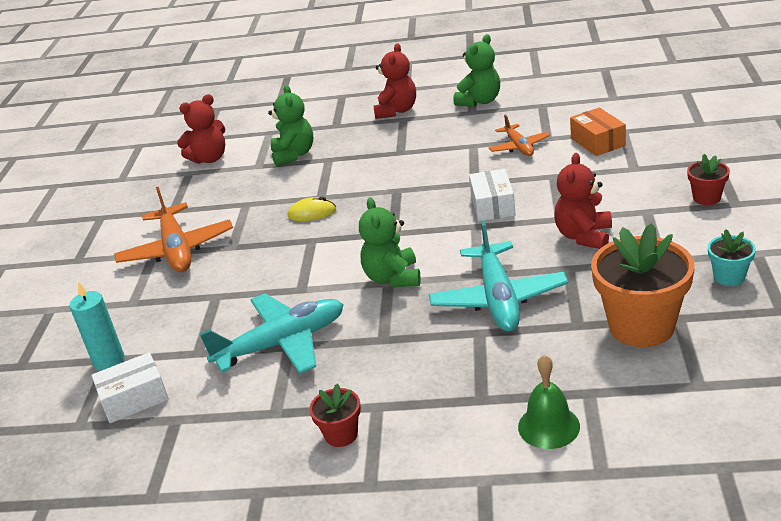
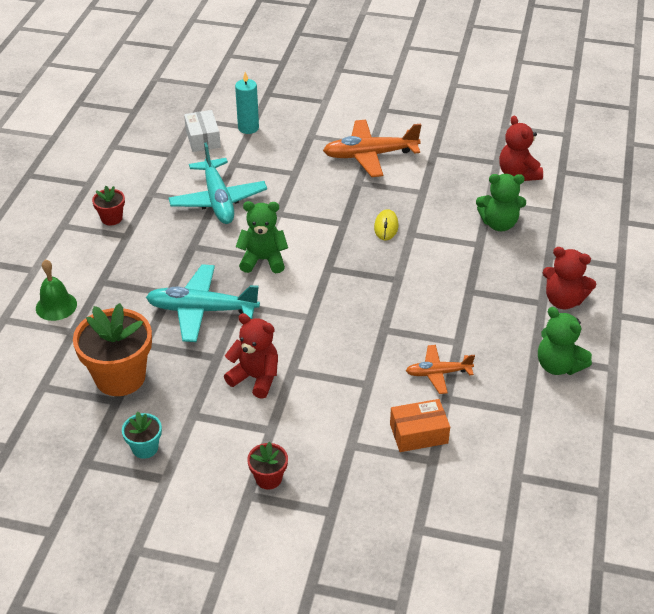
camera: 95 degrees right, 10 degrees up
white box [469,169,516,221] -> none

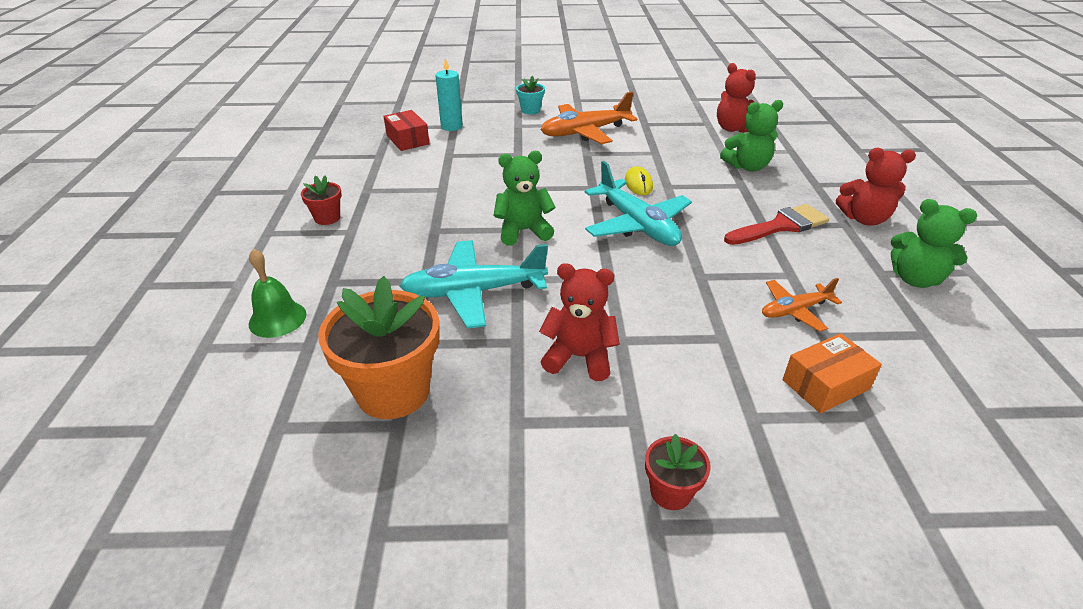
camera: 15 degrees left, 5 degrees down
turquoise flower pot [122,412,162,459] -> turquoise flower pot moved to [516,75,545,114]
turquoise plane [168,142,267,224] -> turquoise plane moved to [585,161,692,246]
white box [184,110,221,152] -> red box [384,110,429,151]
none -> red brush [724,204,829,245]

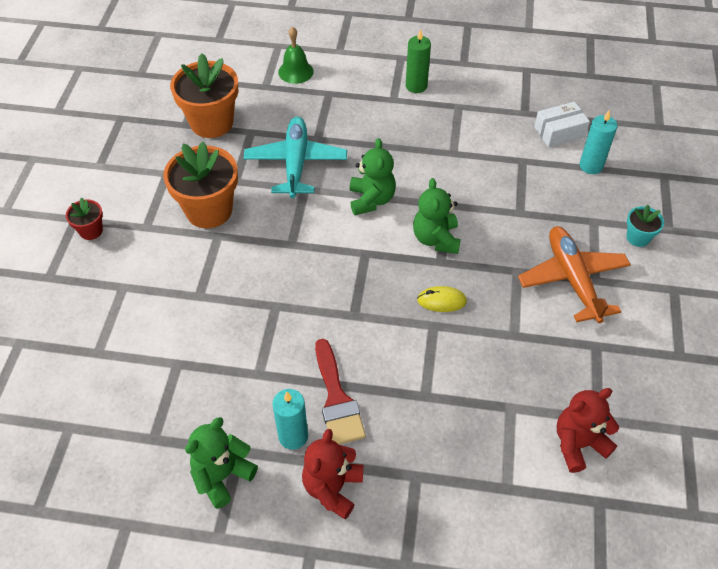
camera: 100 degrees right, 15 degrees up
red flower pot [301,175,342,225] -> green candle [406,29,431,93]
red box [384,110,429,151] -> white box [534,102,590,147]
red teddy bear [539,263,620,381] -> orange flower pot [163,142,238,228]
turquoise plane [585,161,692,246] -> none
green teddy bear [720,100,783,172] -> green teddy bear moved to [413,178,461,254]
orange plane [762,278,842,332] -> none
orange box [783,333,882,414] -> none
none -> turquoise candle [272,389,308,450]

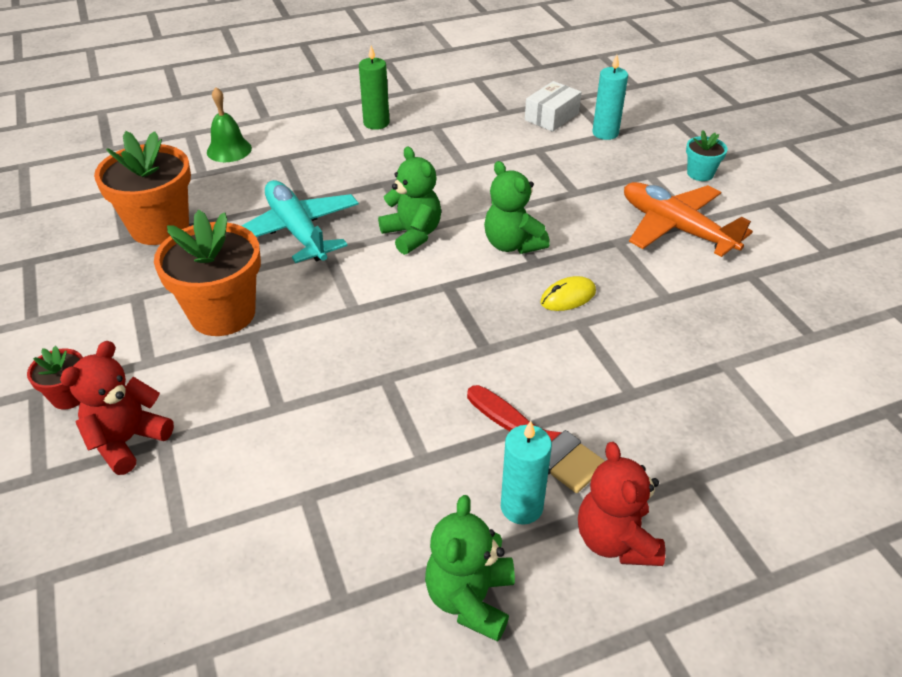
camera: 30 degrees left, 10 degrees down
red teddy bear [556,388,619,473] -> red teddy bear moved to [60,341,174,475]

